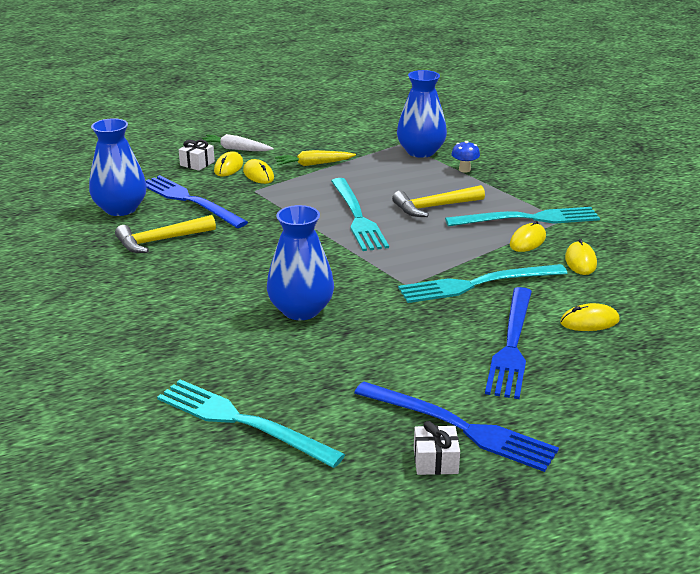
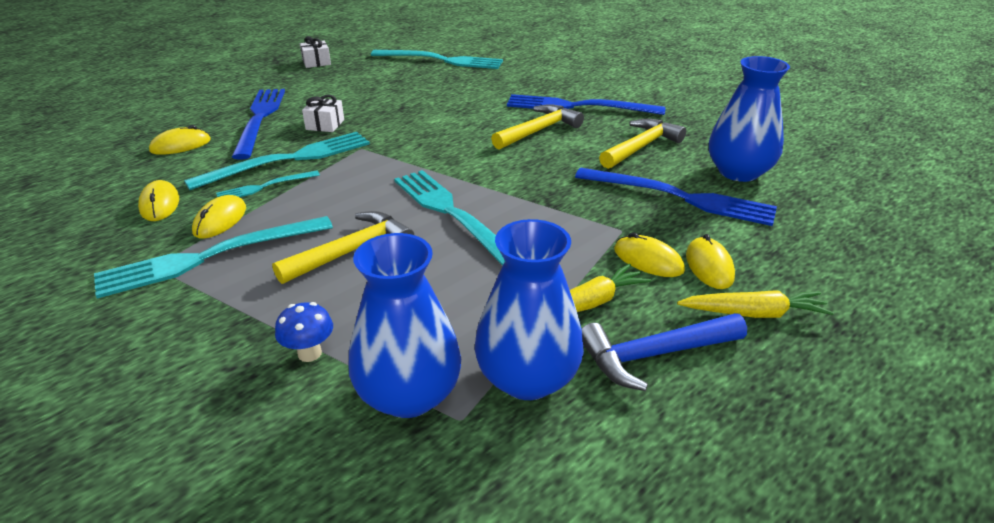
camera: 160 degrees right, 5 degrees up
white gift [179,140,215,171] -> white gift moved to [302,94,344,132]
white carrot [202,134,274,151] -> yellow carrot [677,290,834,318]
blue vase [267,205,334,320] -> blue vase moved to [475,219,584,400]
blue fork [354,382,559,472] -> blue fork moved to [507,94,665,115]
none -> turquoise fork [216,170,320,197]
none -> yellow hammer [491,104,584,149]
none -> blue hammer [582,313,747,391]

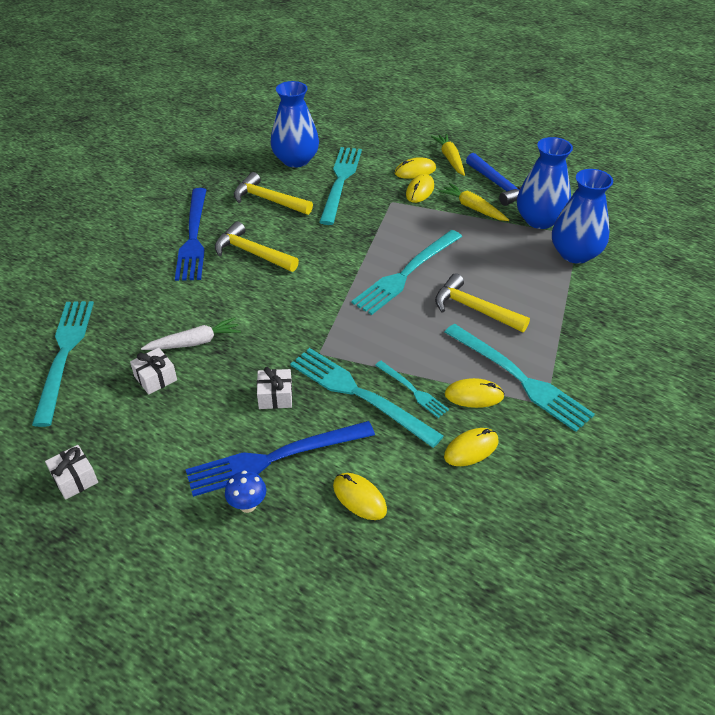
camera: 105 degrees left, 10 degrees up
blue mushroom [275,302,333,362] -> blue mushroom moved to [225,471,266,513]
blue fork [575,168,777,226] -> turquoise fork [319,147,362,225]
none -> white gift [130,348,177,395]
none -> white carrot [141,317,241,350]

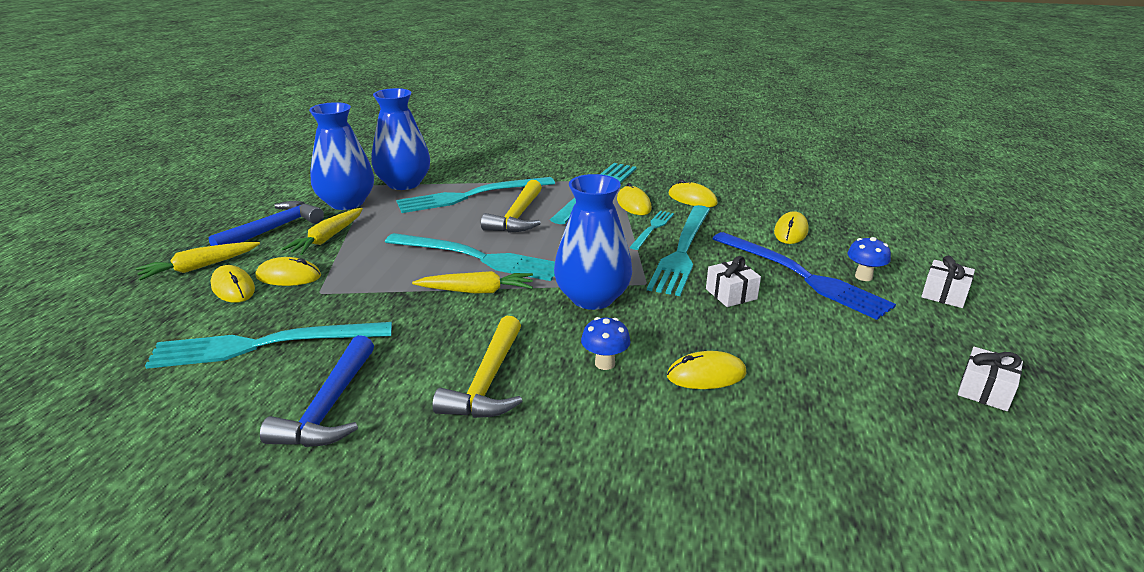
camera: 110 degrees left, 15 degrees down
turquoise fork [32,301,94,427] -> turquoise fork moved to [396,177,555,213]
white gift [130,348,177,395] -> white gift moved to [921,256,975,308]
white carrot [141,317,241,350] -> yellow mouse [667,351,747,389]
blue fork [175,188,206,281] -> none
yellow hammer [234,172,313,215] -> blue hammer [260,335,374,447]
blue vase [271,81,319,168] -> blue vase moved to [554,174,632,310]
none -> yellow carrot [412,271,533,293]
none -> blue mushroom [581,317,630,370]

